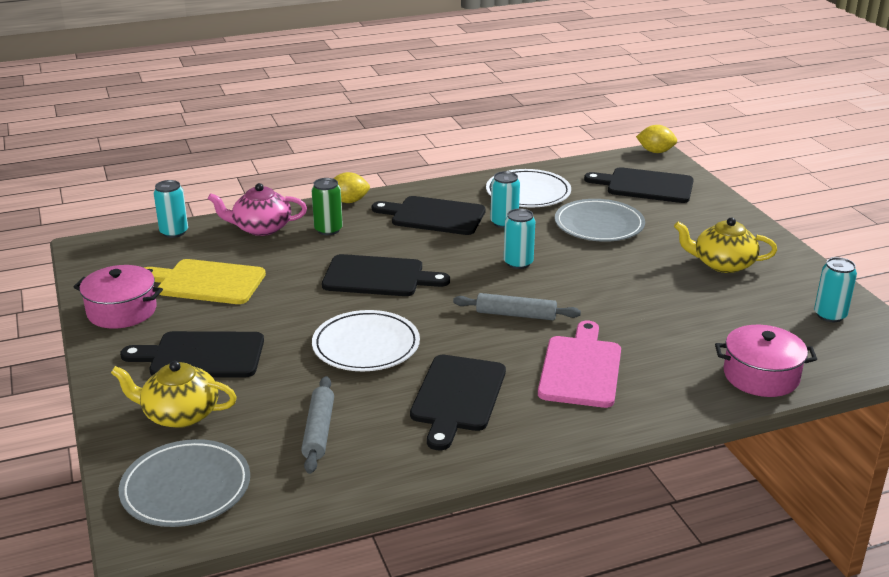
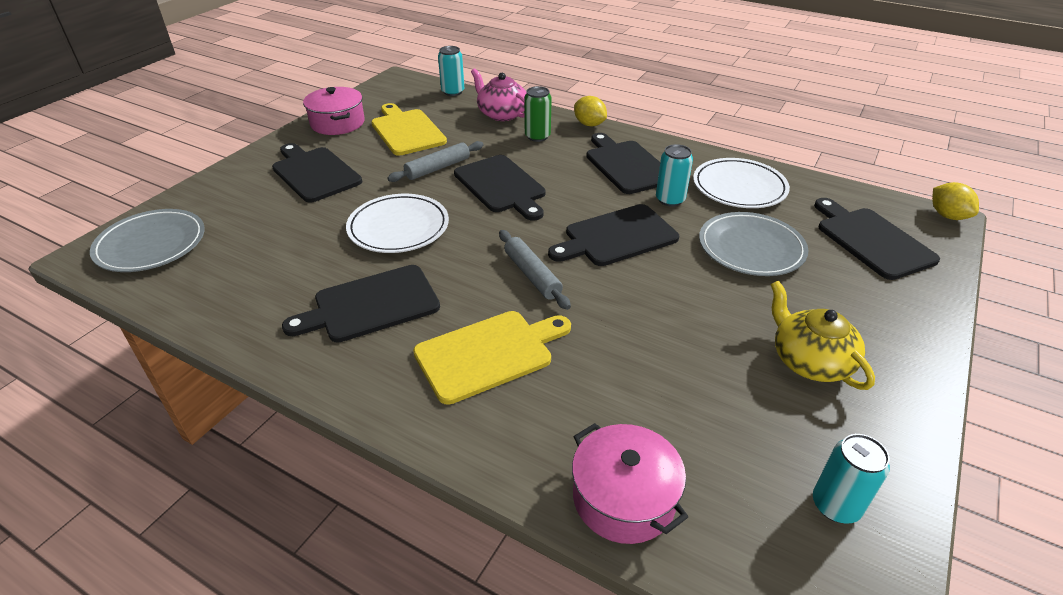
camera: 50 degrees right, 10 degrees up
yellow teapot [111,361,237,428] -> none
grey rolling pin [301,376,334,474] -> grey rolling pin moved to [387,141,484,182]
turquoise can [504,208,535,269] -> black cutting board [548,204,679,266]
pink cutting board [538,321,621,408] -> yellow cutting board [413,311,571,405]

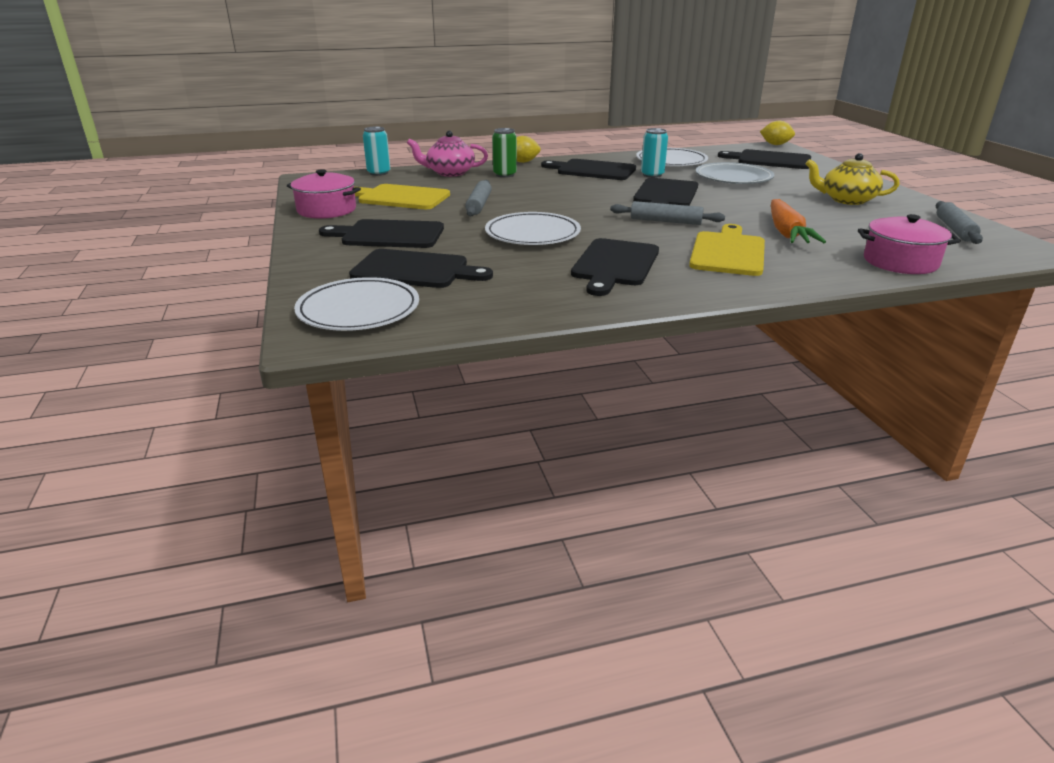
camera: 45 degrees left, 10 degrees down
grey plate [90,209,205,272] -> white plate [294,277,419,331]
black cutting board [454,155,546,220] -> black cutting board moved to [349,249,493,288]
turquoise can [813,434,890,524] -> grey rolling pin [936,201,983,244]
none -> orange carrot [771,199,826,243]

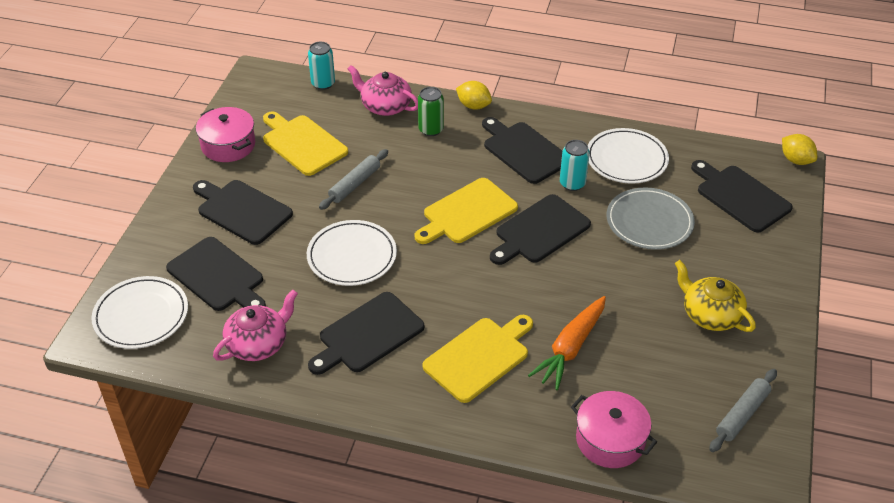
camera: 30 degrees right, 15 degrees up
grey rolling pin [610,201,725,225] -> none
none -> pink teapot [213,289,298,361]
none -> yellow cutting board [415,178,518,244]

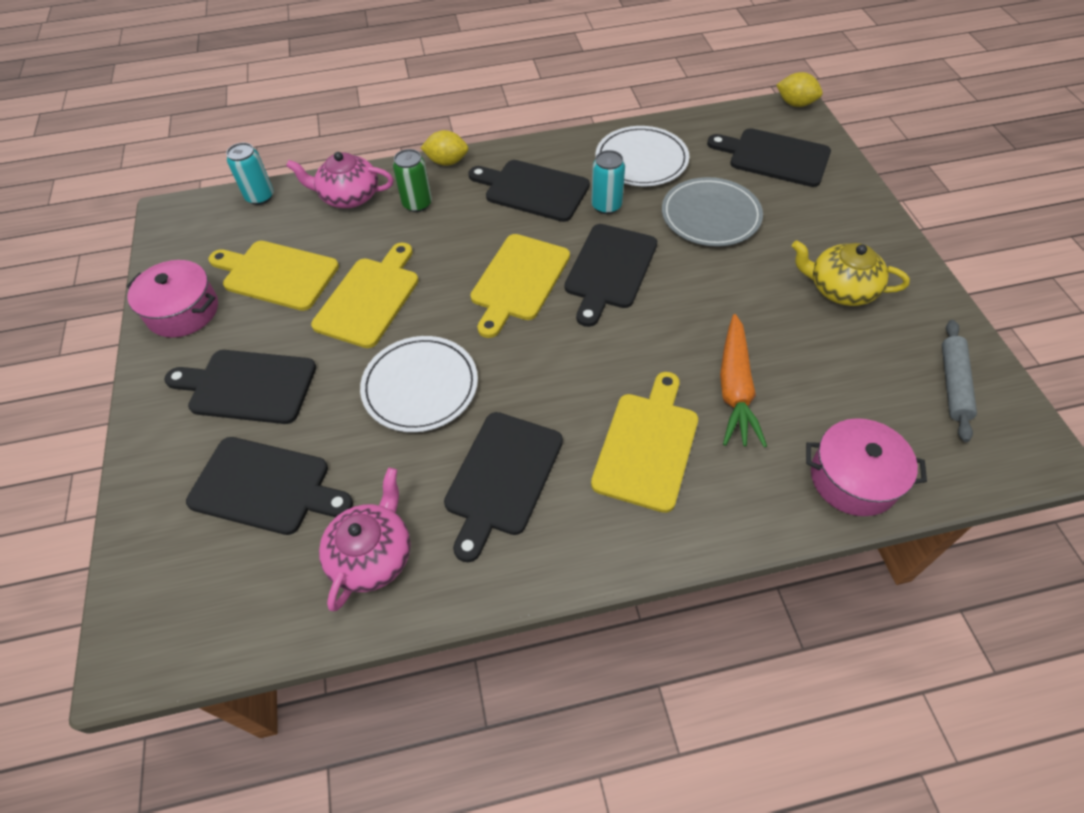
camera: 25 degrees left, 10 degrees up
white plate [91,276,188,349] -> none
grey rolling pin [319,149,388,210] -> yellow cutting board [311,243,418,348]

